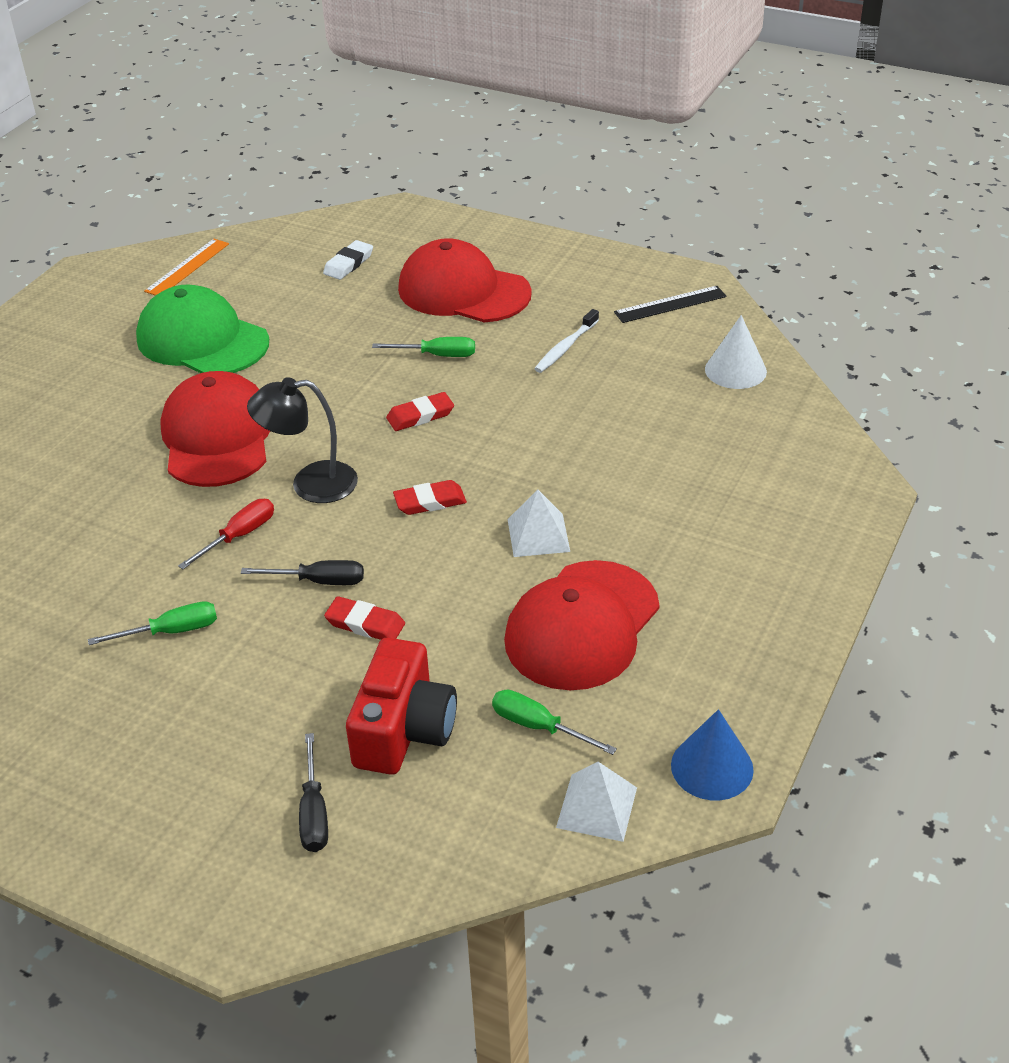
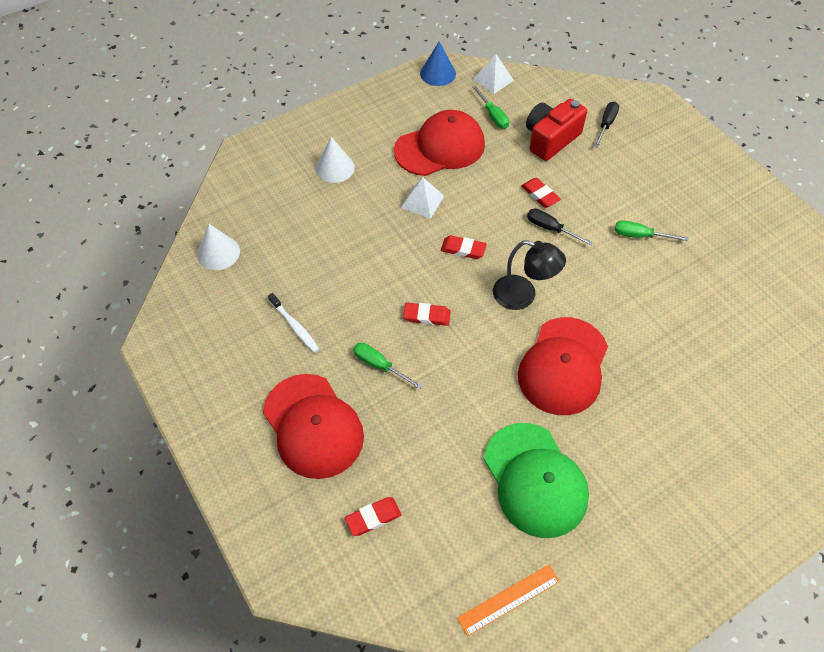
camera: 150 degrees left, 15 degrees up
red screwdriver [178,499,274,569] -> none
white eraser [323,240,373,280] -> red eraser [345,497,402,536]
white toothbrush [534,309,599,373] -> white toothbrush turned 75 degrees clockwise [268,293,319,353]
black ruler [614,286,727,323] -> none
none -> white cone [315,137,355,183]

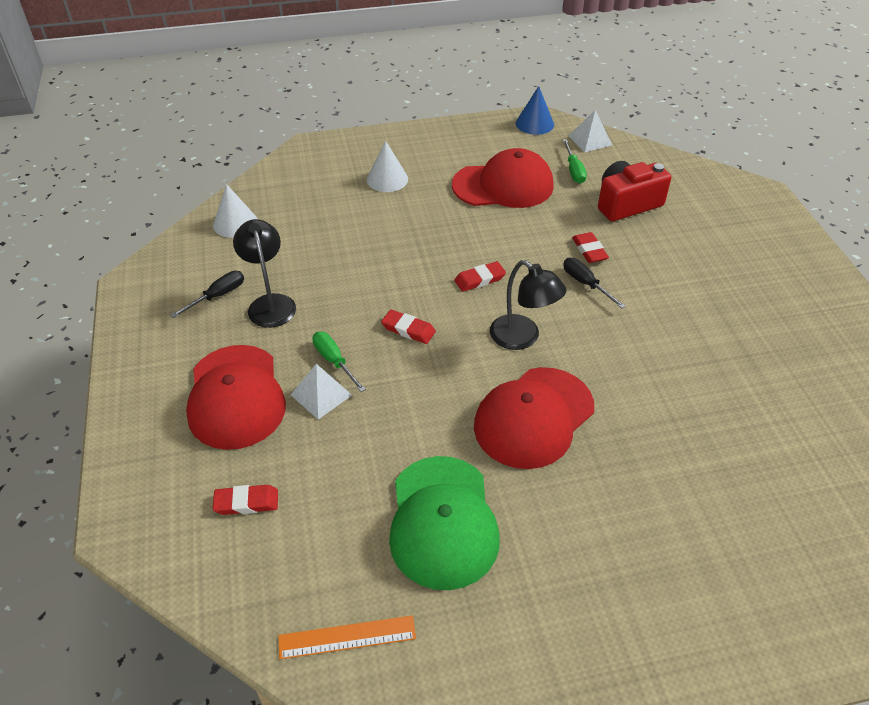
camera: 20 degrees right, 10 degrees down
white toothbrush [268,293,319,353] -> black lamp [233,219,296,328]
white pyramid [401,178,444,219] -> white pyramid moved to [291,364,352,419]
red eraser [441,235,487,259] -> red eraser turned 60 degrees counterclockwise [454,261,506,292]
black screwdriver [594,102,619,148] -> black screwdriver moved to [170,271,244,318]
green screwdriver [615,221,689,241] -> none

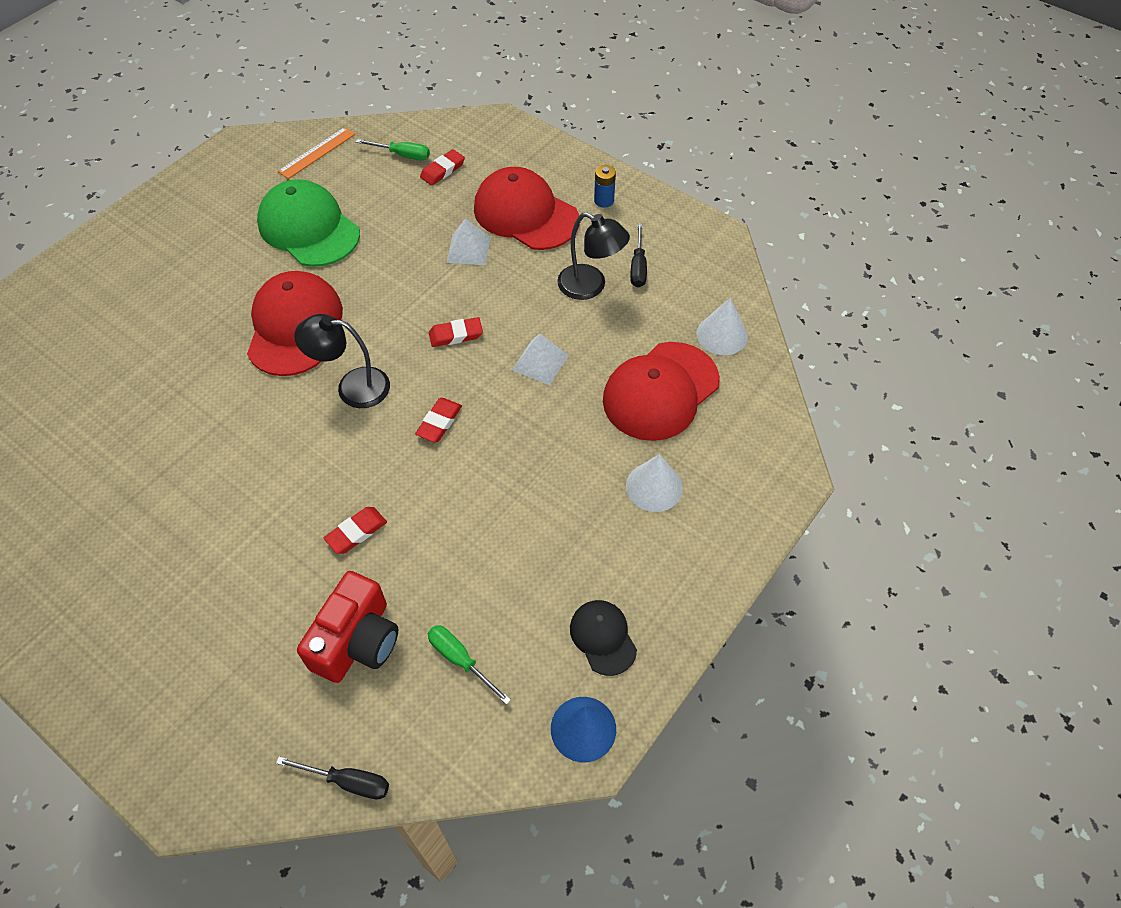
camera: 140 degrees right, 10 degrees up
green screwdriver [312,332,366,392] -> green screwdriver moved to [356,139,430,160]
red cap [452,148,554,208] -> red cap moved to [603,342,720,441]
black screwdriver [563,258,626,308] -> black screwdriver moved to [276,757,389,799]
white pyramid [569,110,612,152] -> white pyramid moved to [512,333,569,385]
red eraser [572,232,609,263] -> red eraser turned 75 degrees counterclockwise [323,507,387,554]
none -> black cap [570,600,637,676]
none -> blue battery [594,165,616,208]

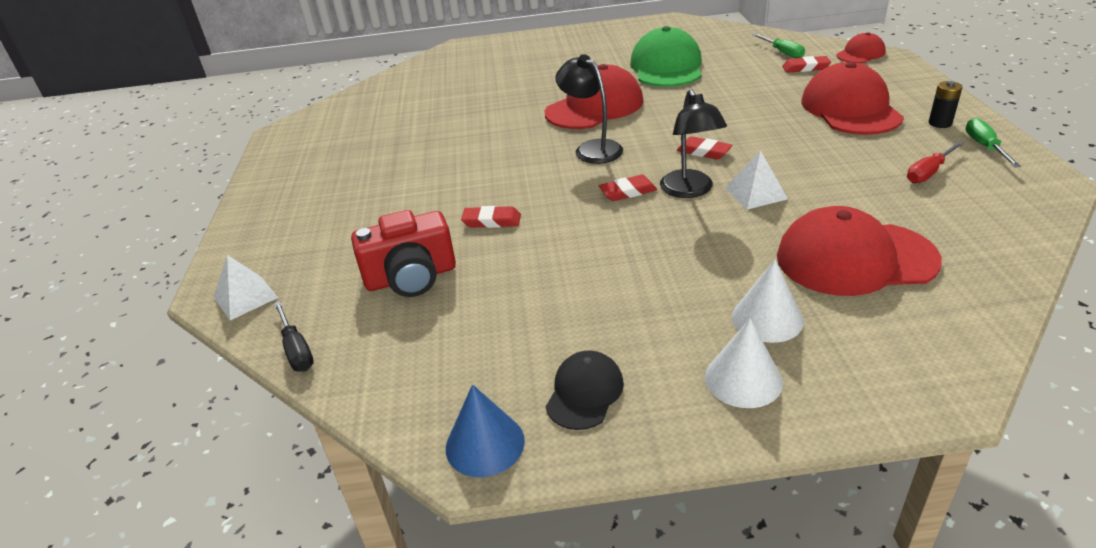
camera: 50 degrees right, 20 degrees down
orange ruler [278,127,355,179] -> none
green screwdriver [428,625,511,705] -> green screwdriver moved to [965,118,1021,167]
white pyramid [447,219,491,265] -> white pyramid moved to [214,255,278,320]
black lamp [557,212,630,300] -> black lamp moved to [660,89,727,198]
blue battery [594,165,616,208] -> black battery [929,81,963,128]
black screwdriver [630,223,647,287] -> red screwdriver [907,141,964,183]
white cone [696,298,748,355] -> white cone moved to [705,318,783,408]
none -> red cap [836,32,886,63]

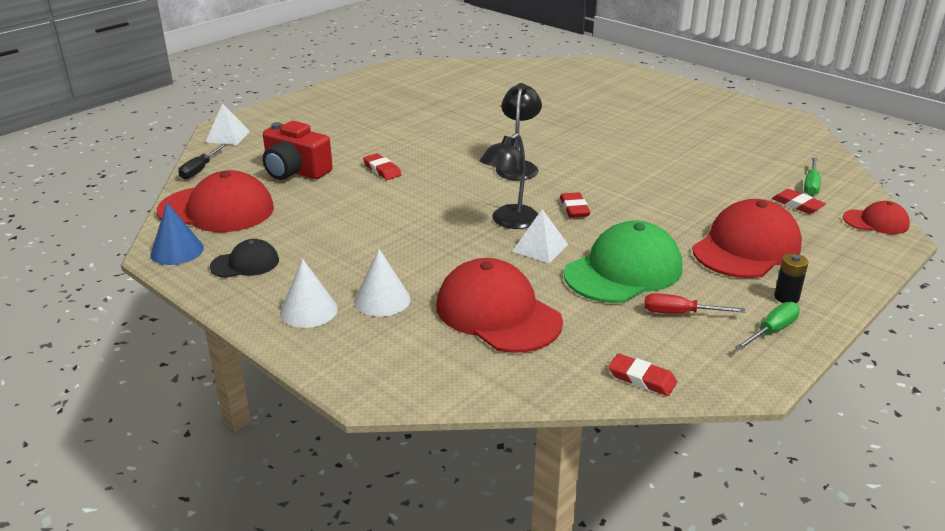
camera: 45 degrees right, 5 degrees down
red cap [545,64,643,129] -> red cap moved to [157,170,274,232]
red eraser [599,175,657,201] -> red eraser moved to [608,353,677,396]
green cap [630,26,702,87] -> green cap moved to [564,221,682,303]

